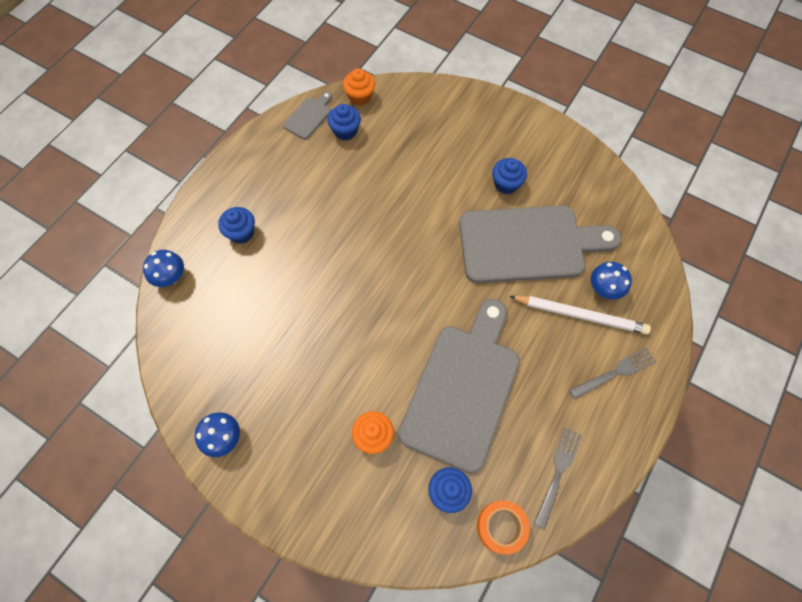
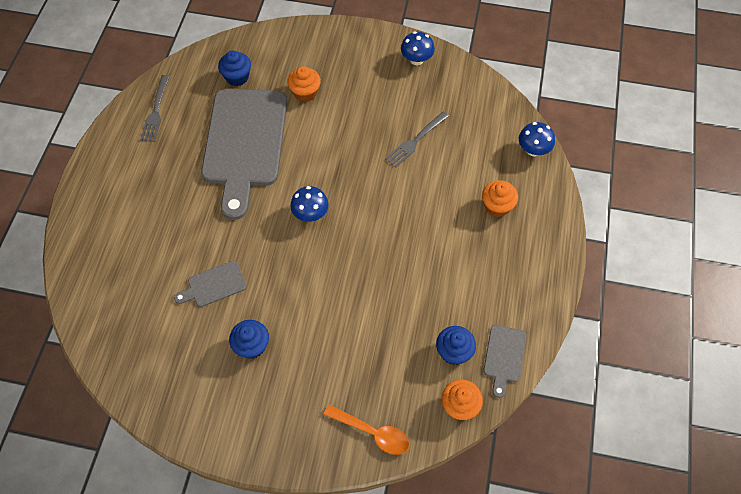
camera: 160 degrees right, 5 degrees down
blue cupcake [218,207,255,244] -> orange cupcake [482,180,518,217]
grey cutting board [459,206,621,283] -> grey cutting board [174,261,247,307], size x0.42
orange tape [477,500,530,555] -> none
white pencil [509,296,651,334] -> none
grey fork [569,347,656,399] -> grey fork moved to [385,111,449,168]
blue mushroom [591,262,632,300] -> blue mushroom moved to [290,186,329,222]
none -> orange spoon [323,405,409,455]

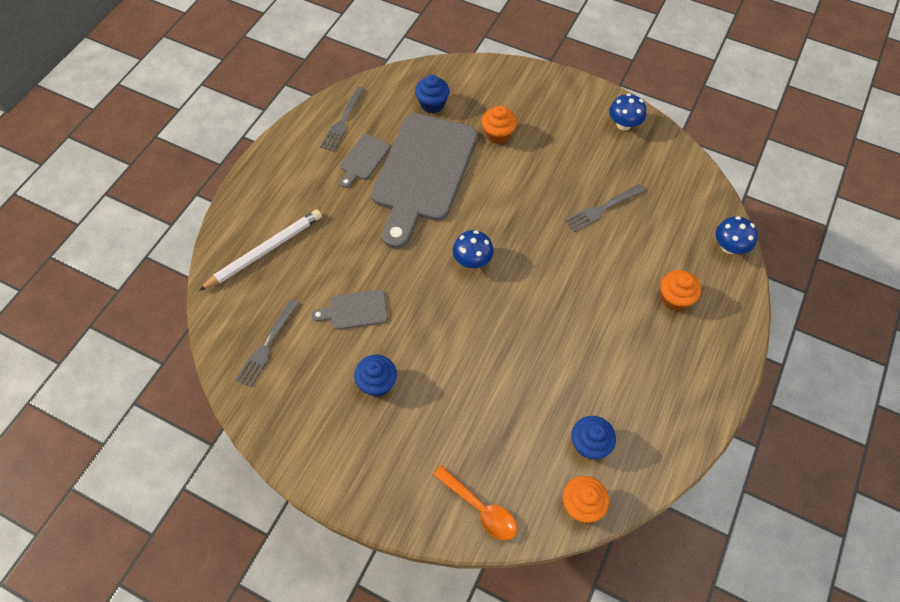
camera: 15 degrees right, 0 degrees up
grey cutting board [483,325,526,398] -> grey cutting board moved to [340,134,390,188]
none -> white pencil [199,209,322,291]
none -> grey fork [235,299,299,387]

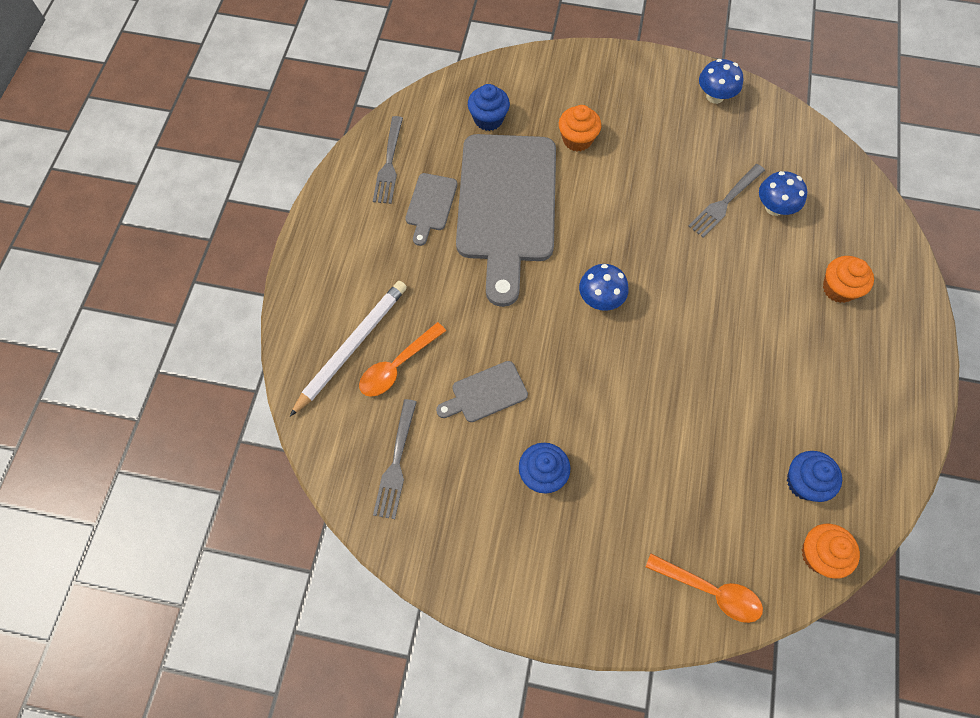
camera: 15 degrees left, 5 degrees up
blue mushroom [715,216,758,254] -> blue mushroom moved to [759,171,807,216]
none -> orange spoon [359,322,446,397]

